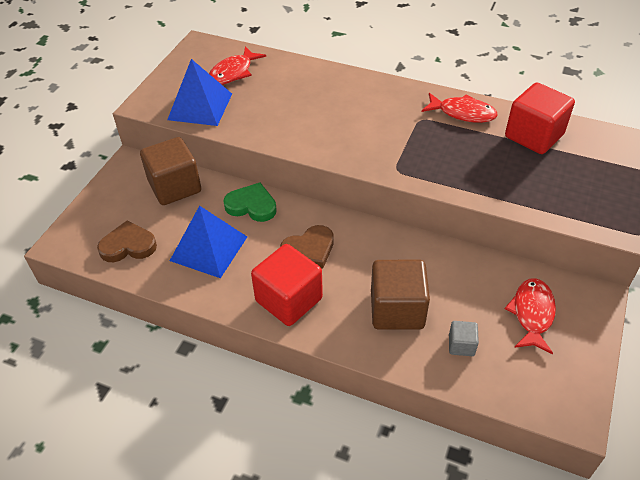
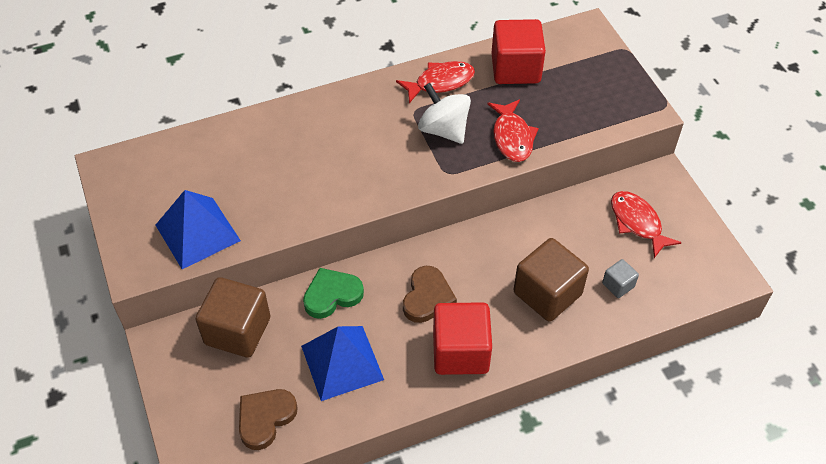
camera: 45 degrees left, 5 degrees up
red fish [209,46,266,85] -> red fish moved to [487,99,539,162]
none -> white spinning top [418,83,471,144]

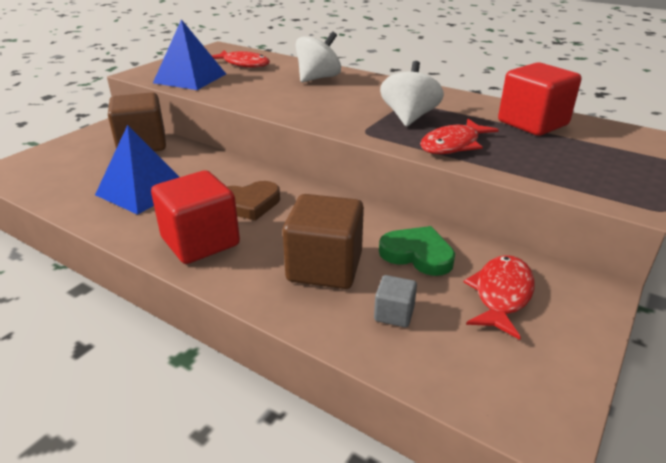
camera: 55 degrees right, 20 degrees down
brown heart [239,389,298,450] -> none
green heart [303,268,364,319] -> green heart moved to [379,226,455,276]
red fish [396,61,475,103] -> red fish moved to [211,50,270,68]
none -> white spinning top [296,31,341,82]

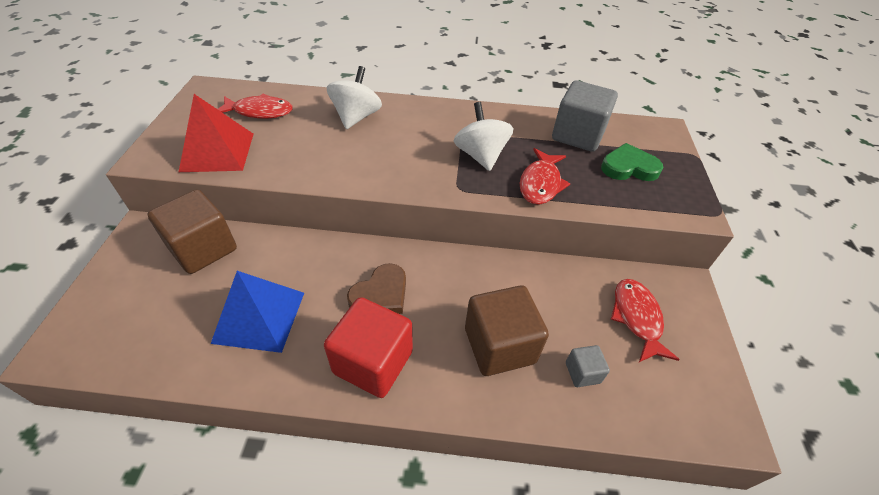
camera: 30 degrees left, 15 degrees up
blue pyramid [153,19,226,90] -> red pyramid [179,94,253,172]
green heart [379,226,455,276] -> green heart moved to [601,143,663,181]
red cube [498,62,581,136] -> grey cube [552,81,618,152]

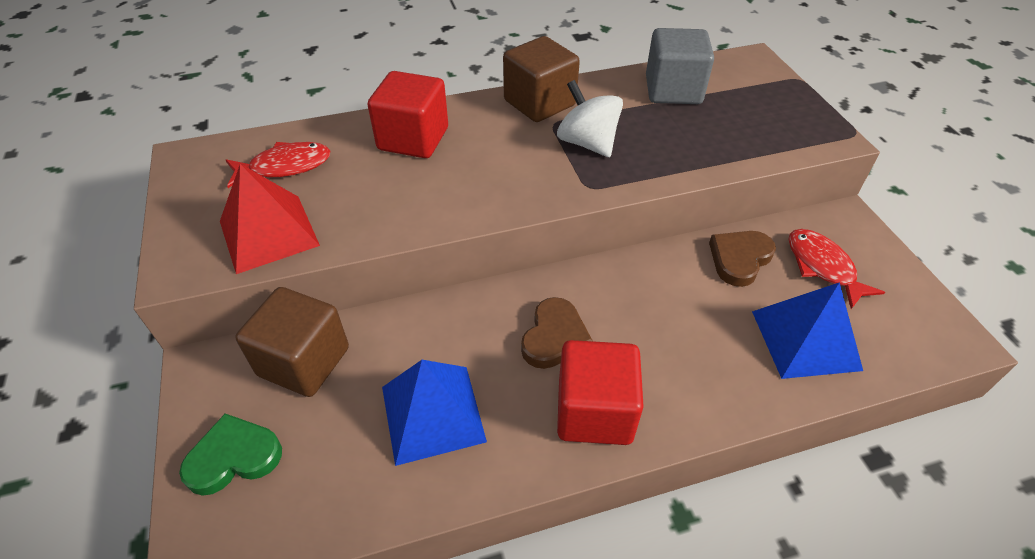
camera: 20 degrees left, 0 degrees up
white spinning top [327,66,382,129] -> red cube [368,71,448,158]
brown cube [465,285,549,376] -> brown cube moved to [503,36,580,122]
red fish [520,148,570,205] -> none
grey cube [566,345,610,387] -> blue pyramid [752,282,863,379]
green heart [601,143,663,181] -> green heart moved to [179,413,282,496]
none -> brown heart [709,231,776,287]

